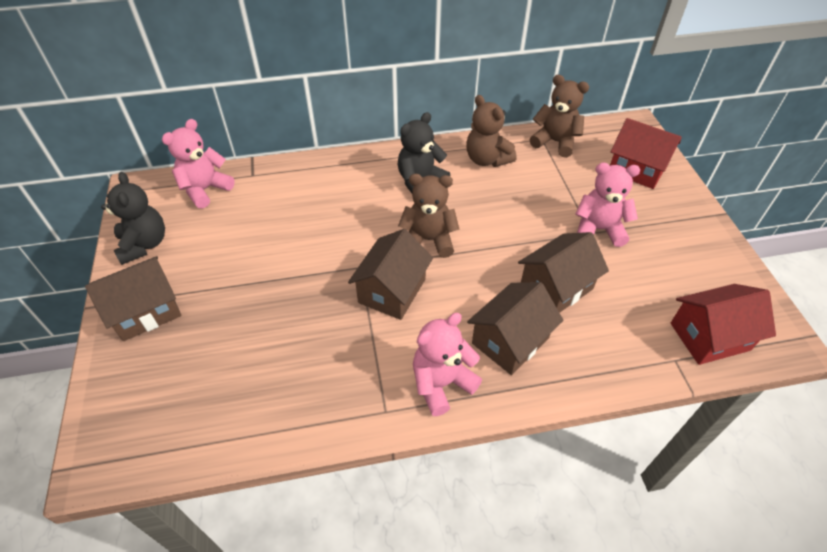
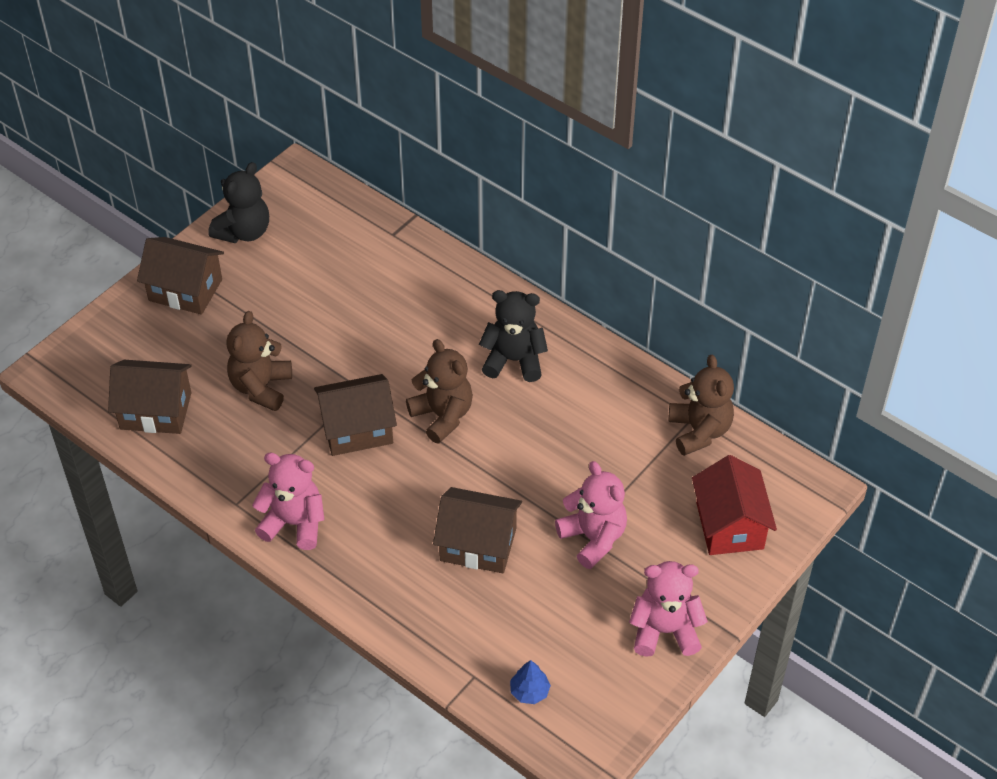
camera: 50 degrees right, 0 degrees up
pink teddy bear [162,119,235,209] -> pink teddy bear moved to [629,561,708,657]
brown teddy bear [466,95,517,167] -> brown teddy bear moved to [226,311,292,411]
brown house [467,282,563,375] -> brown house moved to [108,360,192,434]
red house [671,284,776,365] -> blue tree [510,660,551,704]

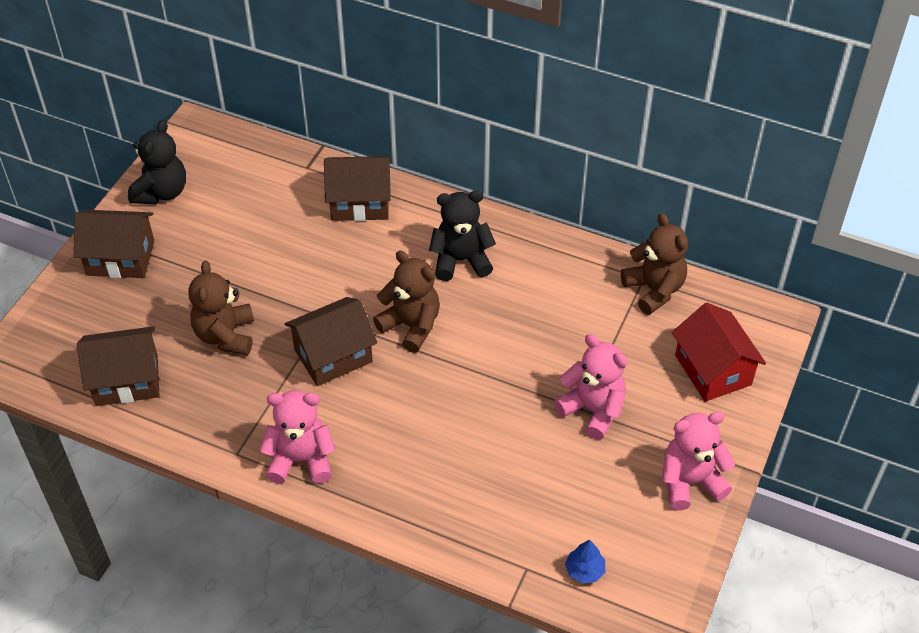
camera: 15 degrees left, 0 degrees up
brown house [433,487,522,573] -> brown house moved to [324,156,391,221]

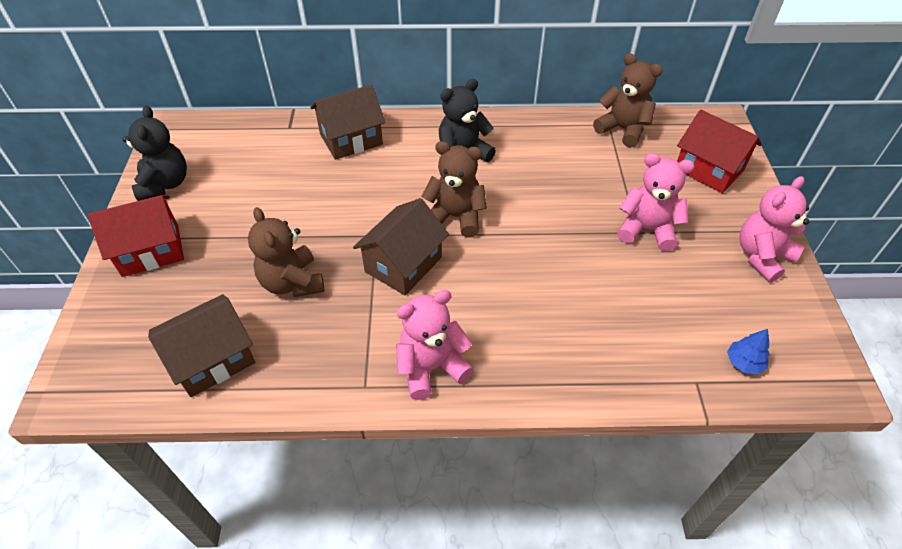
camera: 25 degrees left, 0 degrees up
brown house [74,210,154,278] -> red house [88,195,184,277]

